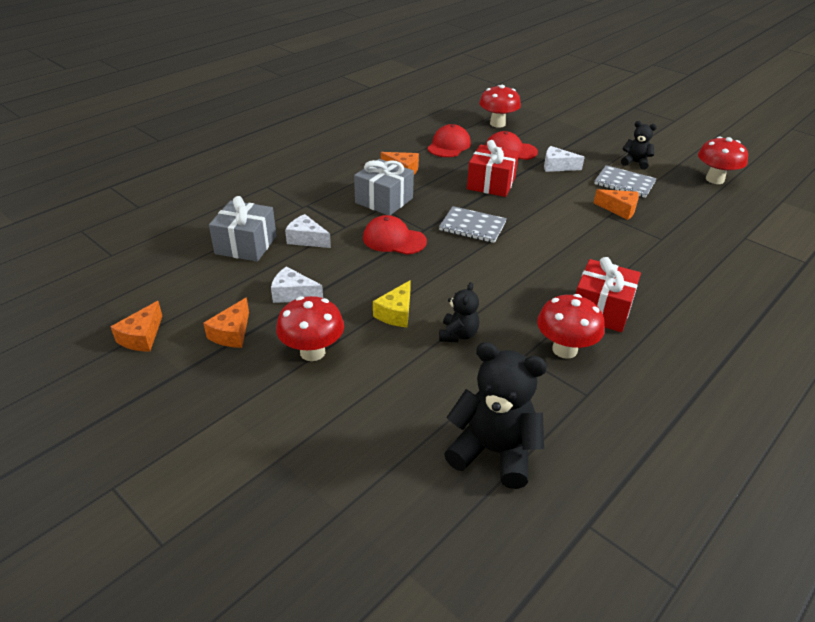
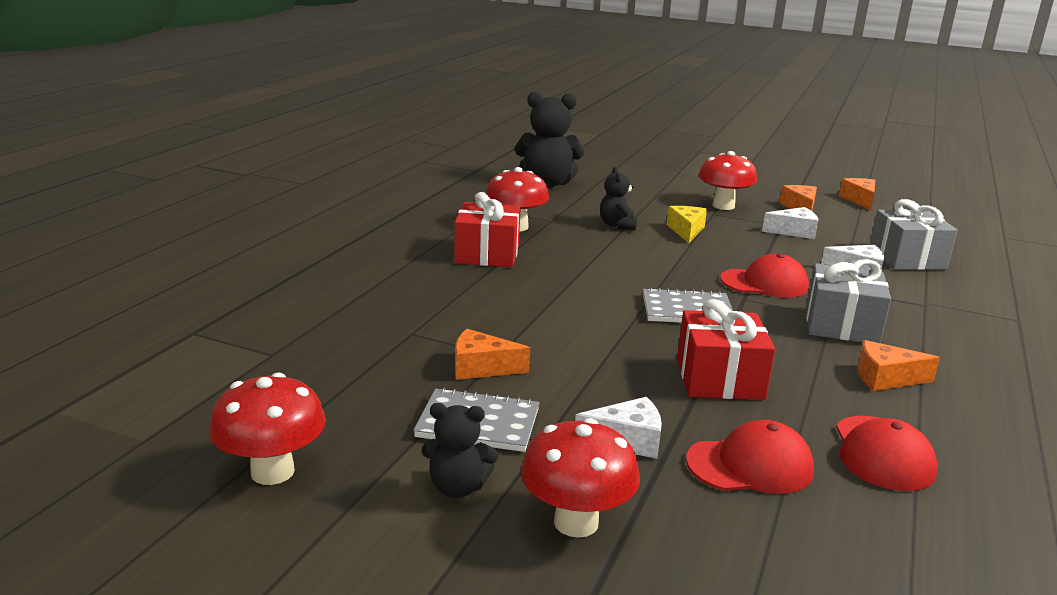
camera: 160 degrees right, 15 degrees down
red mushroom [479,85,521,128] -> red mushroom moved to [521,418,640,538]

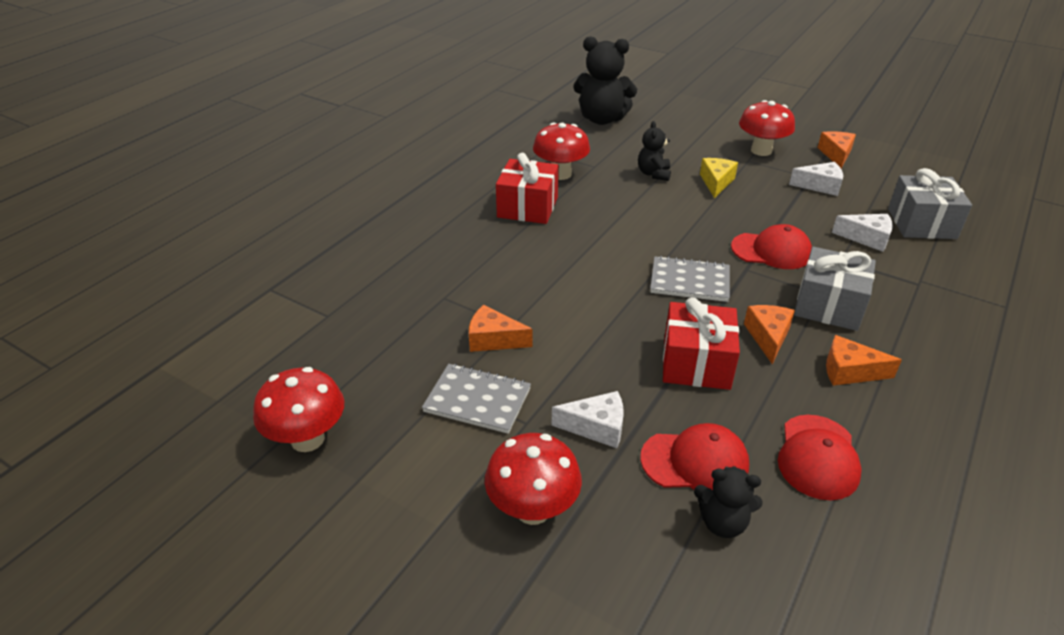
camera: 10 degrees right, 15 degrees up
black teddy bear [421,403,498,498] -> black teddy bear moved to [694,466,763,538]
orange cheese [839,178,876,210] -> orange cheese moved to [744,305,795,364]

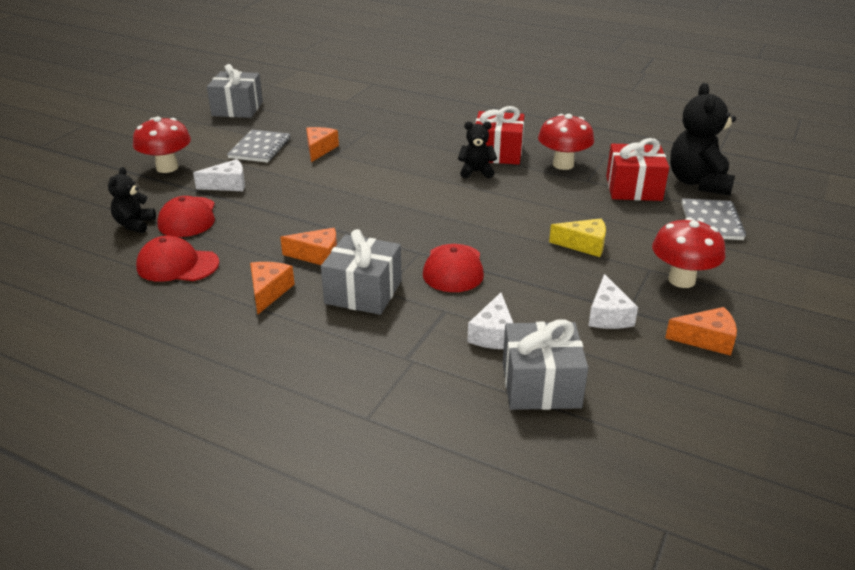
camera: 85 degrees right, 5 degrees down
red mushroom [253,367,344,452] -> grey gift [207,64,263,118]
white cheese [552,391,624,448] -> white cheese turned 105 degrees counterclockwise [193,159,245,191]
black teddy bear [638,121,671,181] -> black teddy bear moved to [458,121,497,179]
grey notebook [650,256,730,302] -> grey notebook moved to [681,198,746,240]
red gift [663,298,740,390] -> red gift moved to [606,138,669,201]

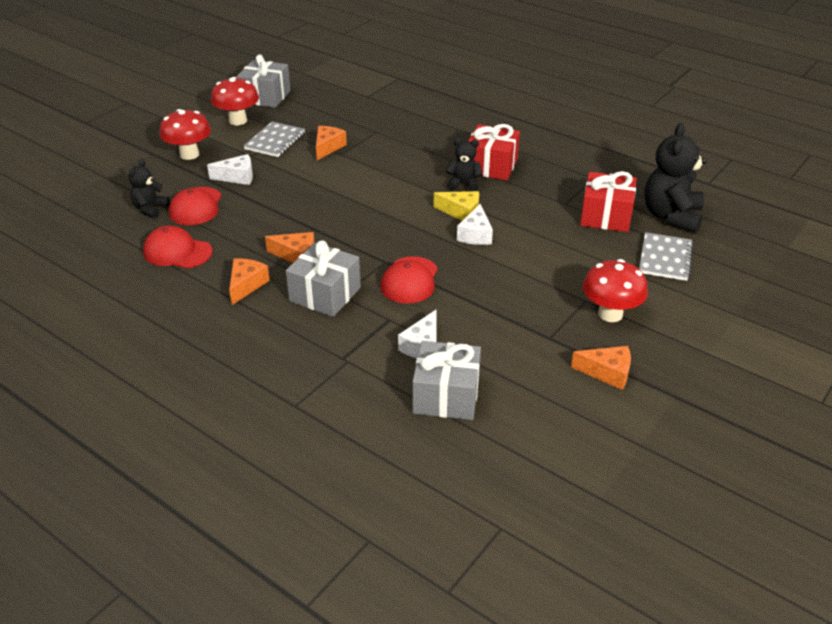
camera: 10 degrees right, 5 degrees up
red mushroom [538,114,594,170] -> red mushroom moved to [211,77,259,125]
yellow cheese [549,218,606,257] -> yellow cheese moved to [434,191,479,221]
white cheese [588,274,638,329] -> white cheese moved to [457,204,493,245]

